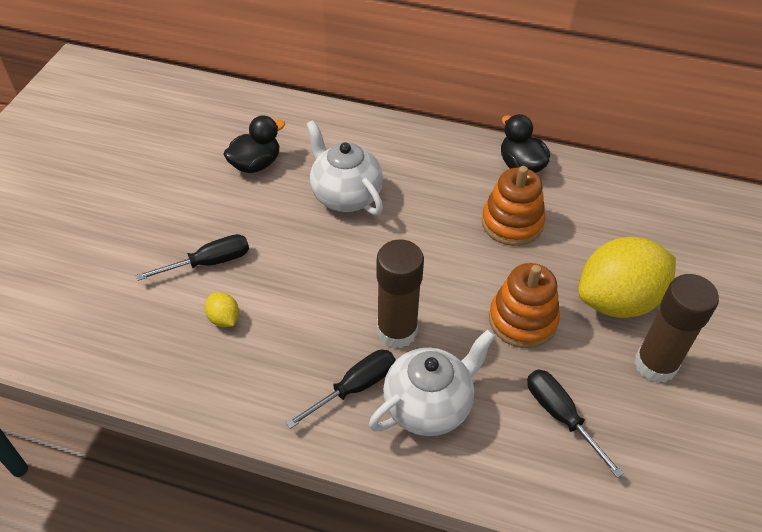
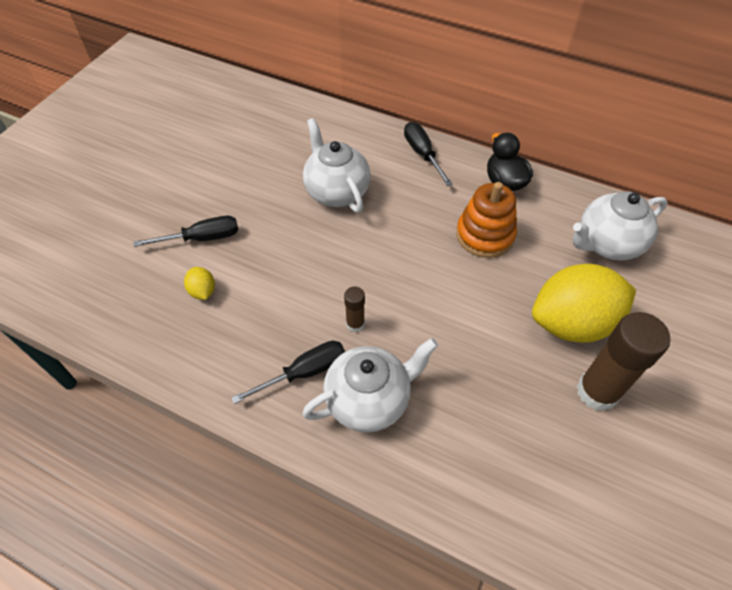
camera: 10 degrees right, 5 degrees up
black duck [223,115,285,173] -> none
brown glue stick [376,239,424,348] -> brown glue stick [344,287,365,332], size x0.49
orange stacking toy [489,263,560,348] -> none
black screwdriver [527,370,624,478] -> black screwdriver moved to [404,122,453,186]
none -> white teapot [573,191,668,261]

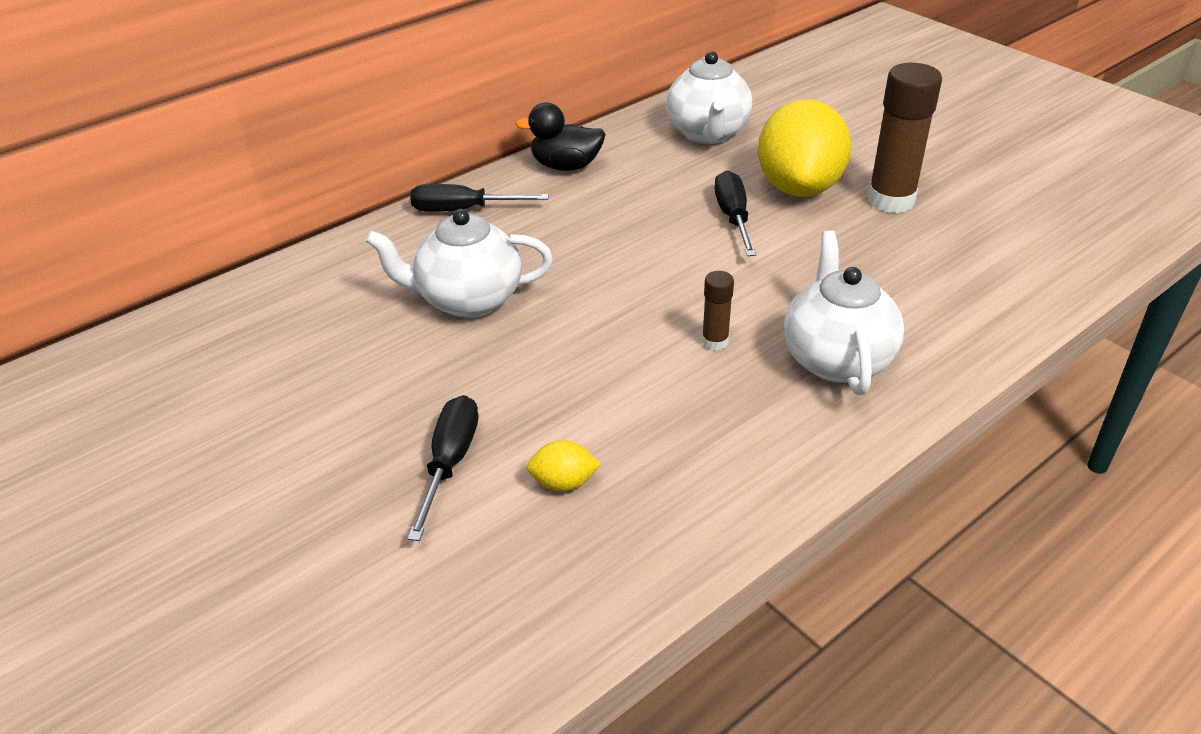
camera: 65 degrees left, 15 degrees down
black screwdriver [231,341,345,404] -> black screwdriver moved to [714,170,756,256]
orange stacking toy [456,182,517,258] -> none

